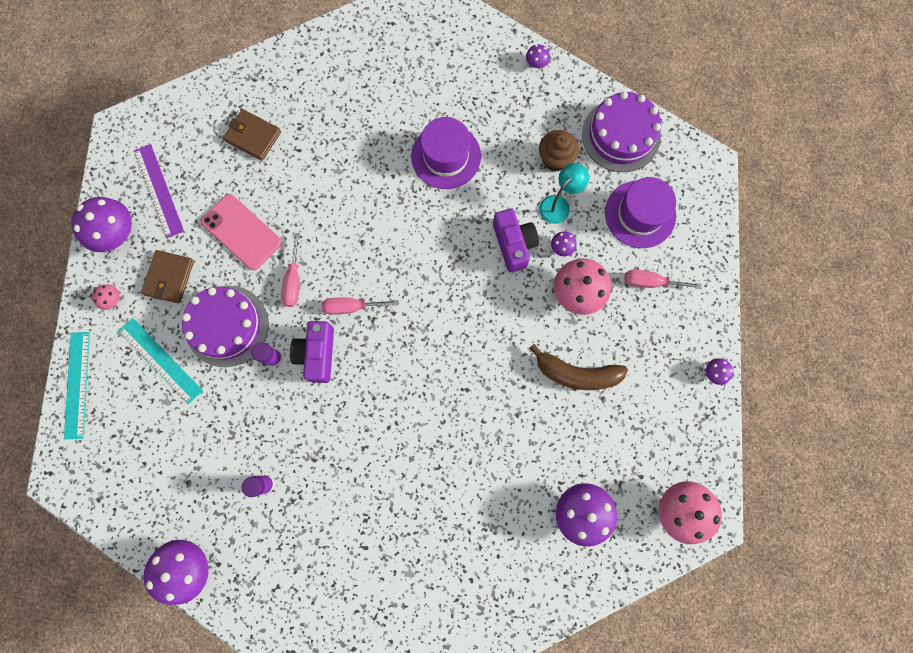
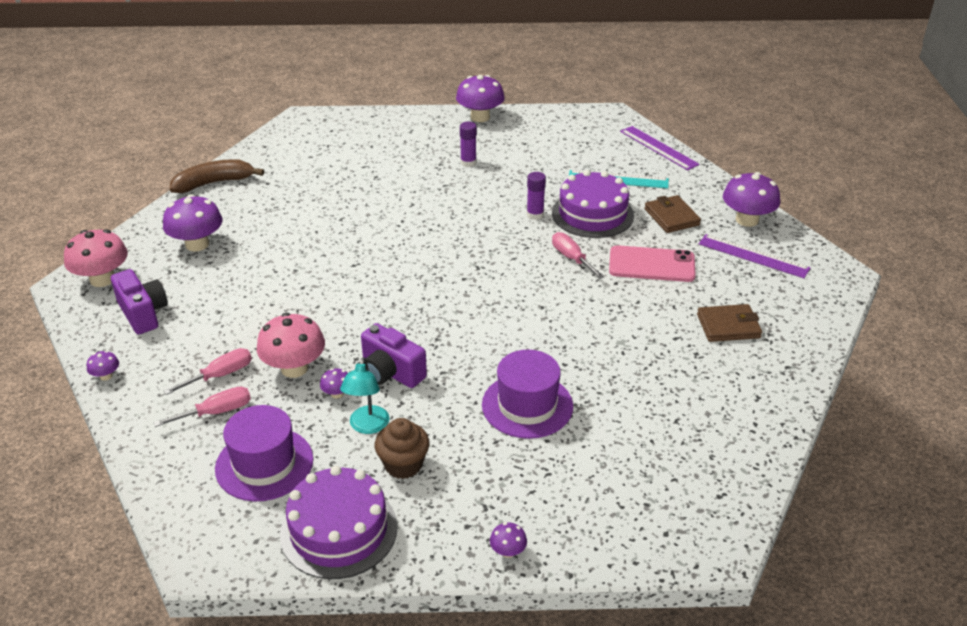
camera: 145 degrees right, 40 degrees down
turquoise ruler [64,332,90,439] -> purple ruler [620,126,700,170]
pink mushroom [92,284,120,310] -> none
purple camera [290,321,334,383] -> purple camera moved to [111,269,168,335]
pink screwdriver [322,298,399,315] -> pink screwdriver moved to [163,348,252,395]
brown banana [529,344,628,390] -> brown banana moved to [170,159,264,193]

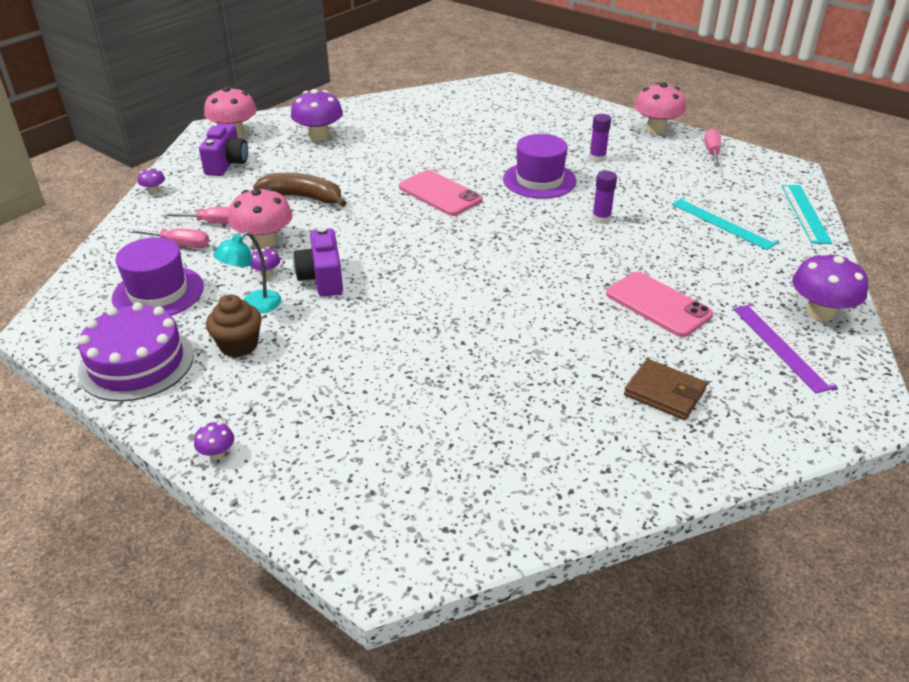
camera: 40 degrees right, 0 degrees up
brown banana [170,159,264,193] -> brown banana moved to [253,173,347,207]
purple mushroom [456,75,505,122] -> pink mushroom [634,82,686,134]
purple hat [482,350,573,439] -> purple hat moved to [503,134,577,199]
purple cake [552,170,634,238] -> none
pink screwdriver [552,232,604,279] -> pink screwdriver moved to [704,128,721,167]
purple ruler [620,126,700,170] -> turquoise ruler [781,185,832,244]
brown wallet [644,195,701,233] -> none
none -> pink phone [399,170,482,216]

